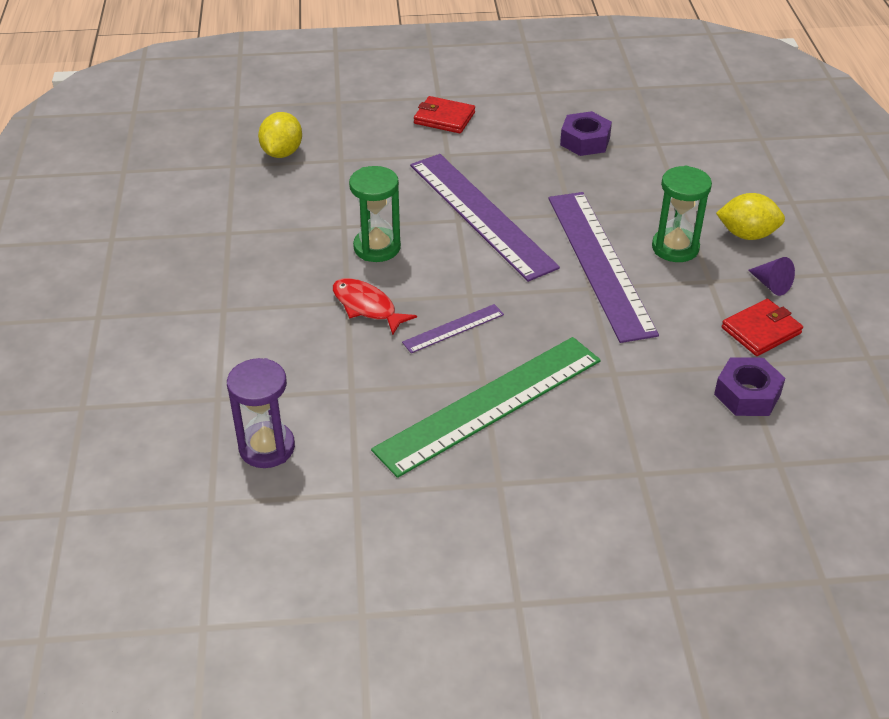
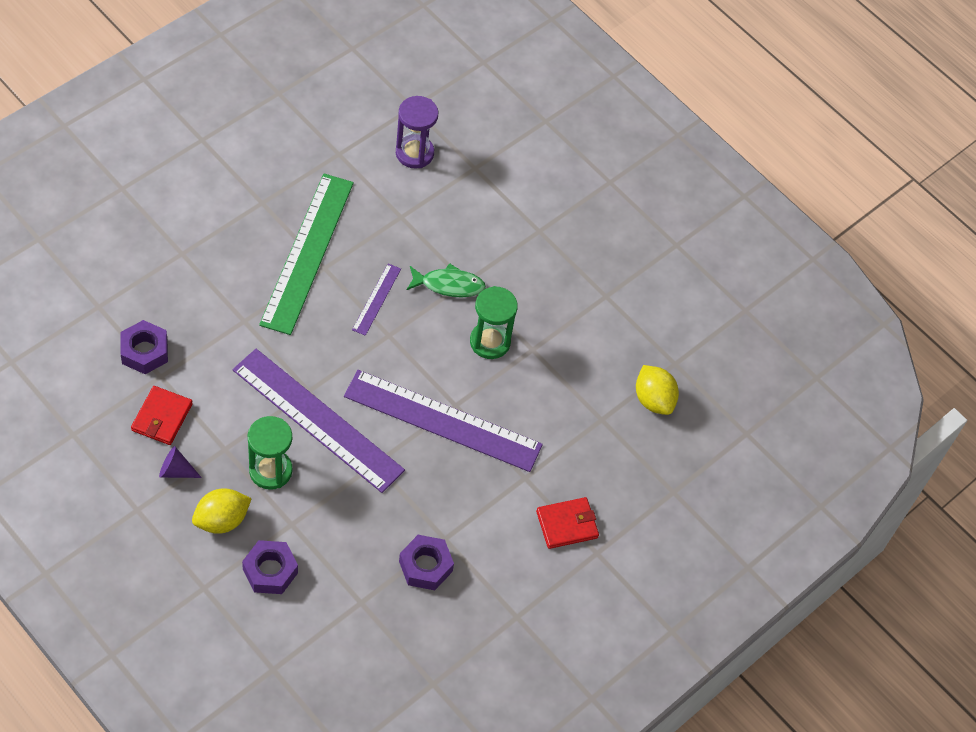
camera: 135 degrees right, 15 degrees up
red fish [333,278,417,335] -> green fish [407,263,486,297]
none -> purple nut [242,540,298,594]

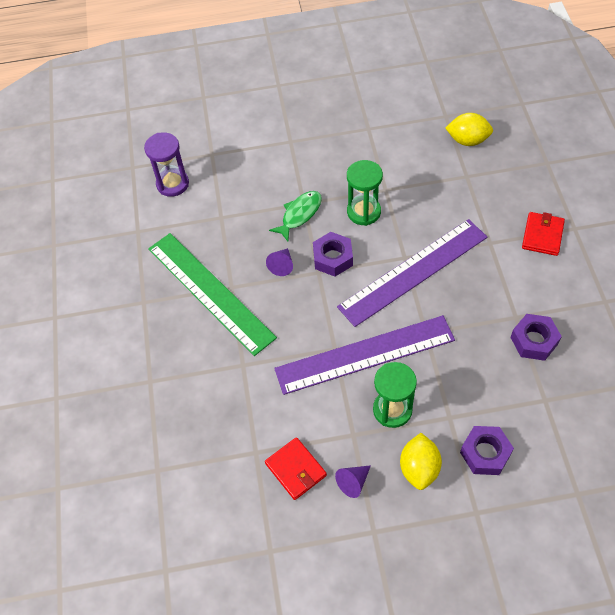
camera: 45 degrees left, 0 degrees up
purple nut [120,320,168,374] -> purple nut moved to [313,232,353,277]
purple ruler [352,264,401,336] -> purple cone [266,248,293,276]

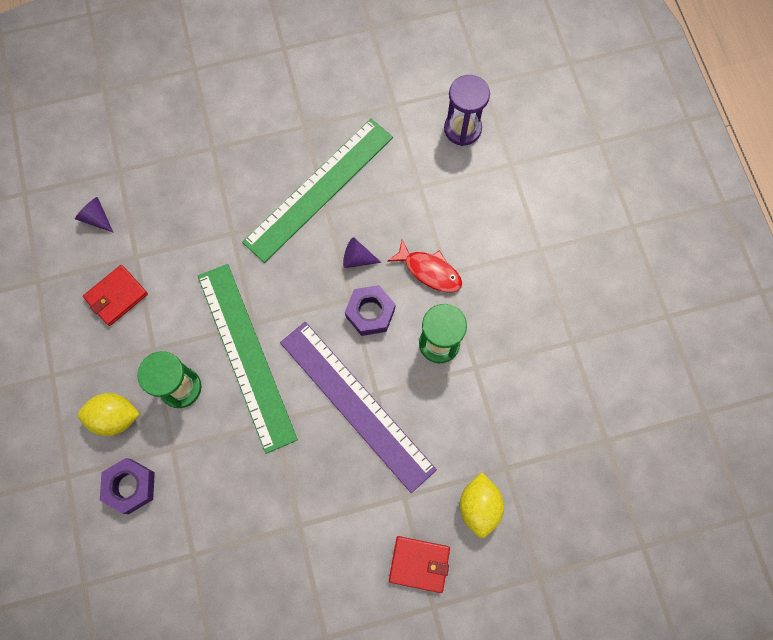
camera: 80 degrees right, 15 degrees up
green fish [269,191,322,241] -> red fish [388,240,462,293]
purple ruler [274,315,455,395] -> green ruler [198,264,298,454]
purple cone [335,465,371,498] -> purple cone moved to [75,197,114,233]
yellow lemon [445,113,493,146] -> yellow lemon moved to [460,472,504,538]
purple nut [510,314,562,361] -> none

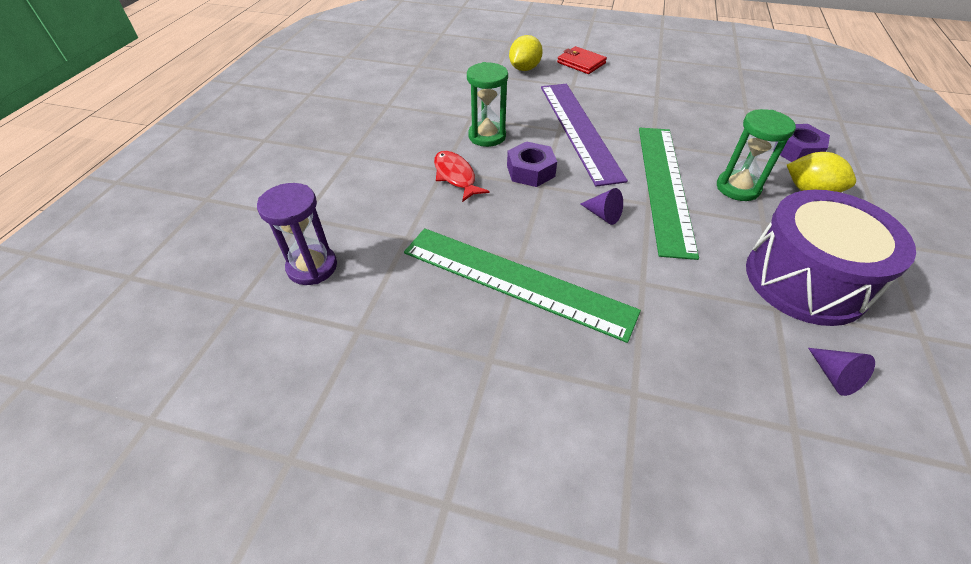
camera: 150 degrees left, 25 degrees down
red wallet [83,265,148,326] -> purple drum [746,190,916,326]
green ruler [242,119,393,263] -> green ruler turned 45 degrees clockwise [404,228,641,343]
purple cone [343,237,382,268] -> purple cone moved to [580,188,623,225]

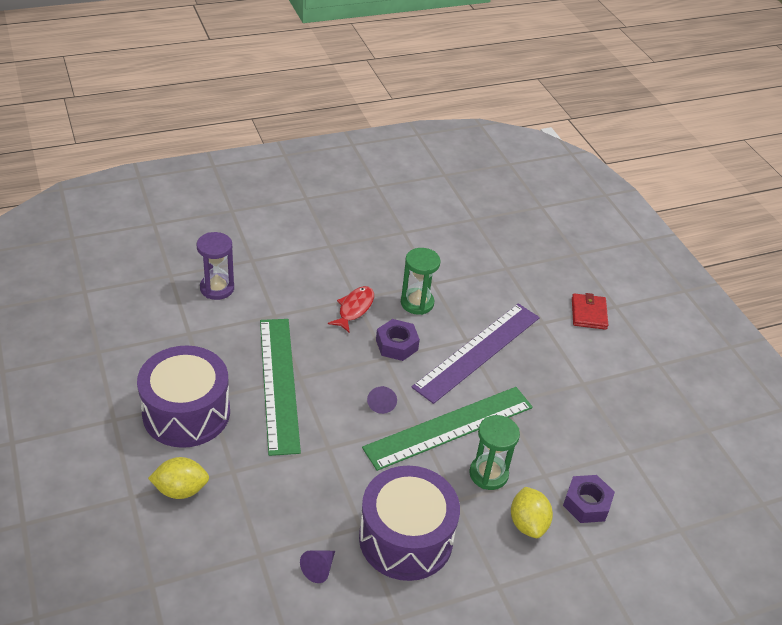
camera: 50 degrees right, 5 degrees down
yellow lemon [509,35,543,71] -> yellow lemon moved to [148,457,209,499]
none -> purple drum [137,345,230,448]

